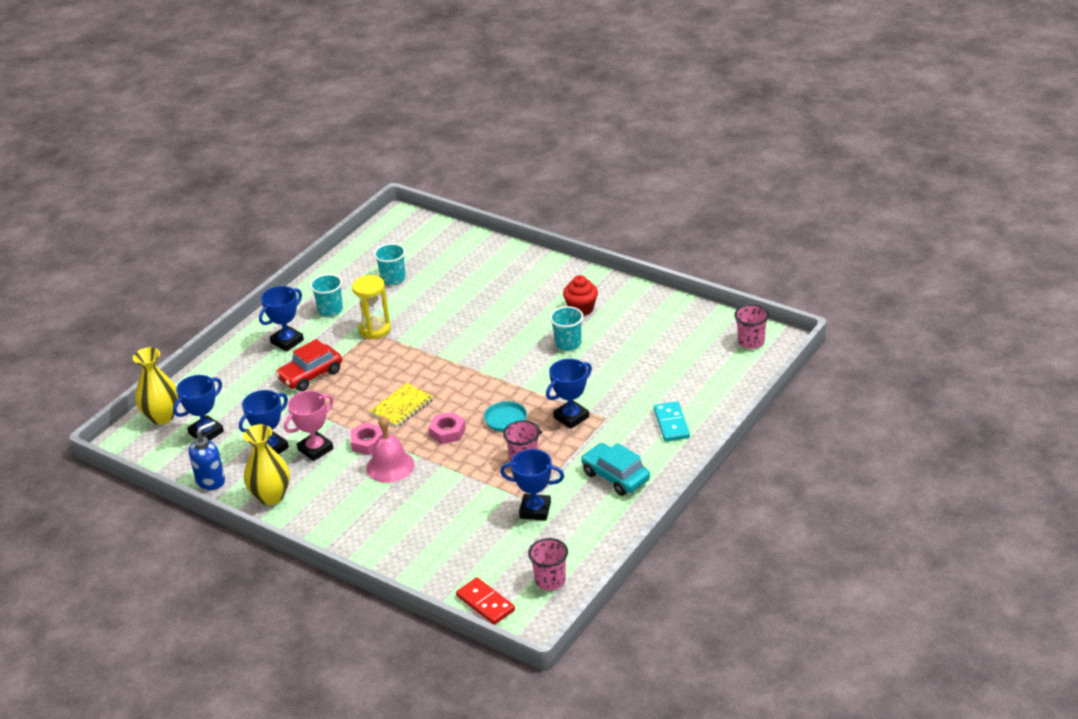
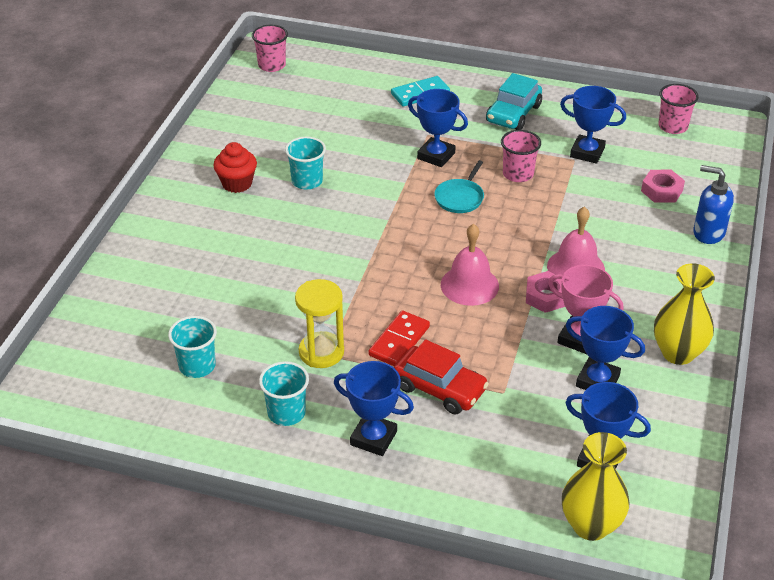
camera: 110 degrees left, 5 degrees up
blue soap dispenser [189,421,225,490] -> blue soap dispenser moved to [693,165,734,244]
yellow notebook [369,383,434,427] -> pink bell [441,224,499,306]
pink nut [428,412,466,444] -> pink nut moved to [641,170,685,203]
red domino [456,577,515,625] -> red domino moved to [368,311,430,367]
blue trophy [500,449,564,521] -> blue trophy turned 60 degrees counterclockwise [560,86,626,164]

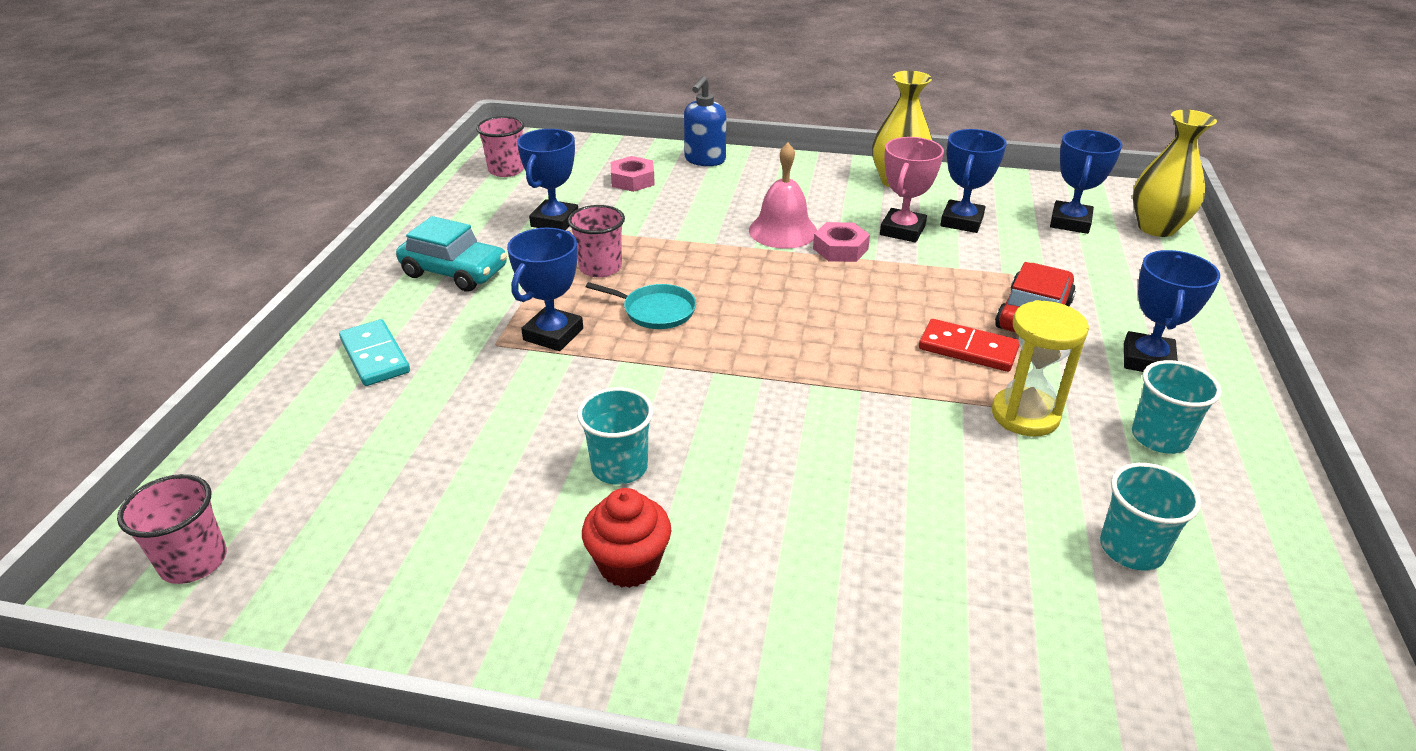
camera: 95 degrees left, 5 degrees down
pink bell [441,224,499,306] -> none

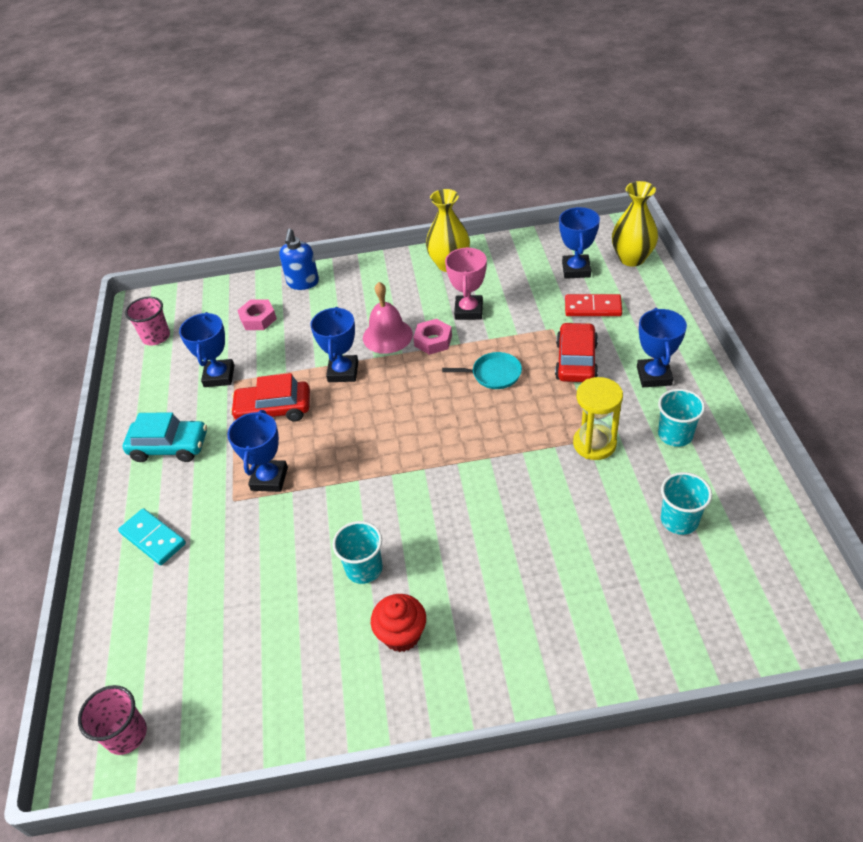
camera: 15 degrees left, 10 degrees up
pink cup [568,205,625,277] -> red car [230,373,310,421]
turquoise pan [586,282,696,329] -> turquoise pan moved to [442,352,522,389]
red domino [919,319,1019,372] -> red domino moved to [565,294,622,316]
blue trophy [940,129,1007,233] -> blue trophy moved to [310,307,358,382]

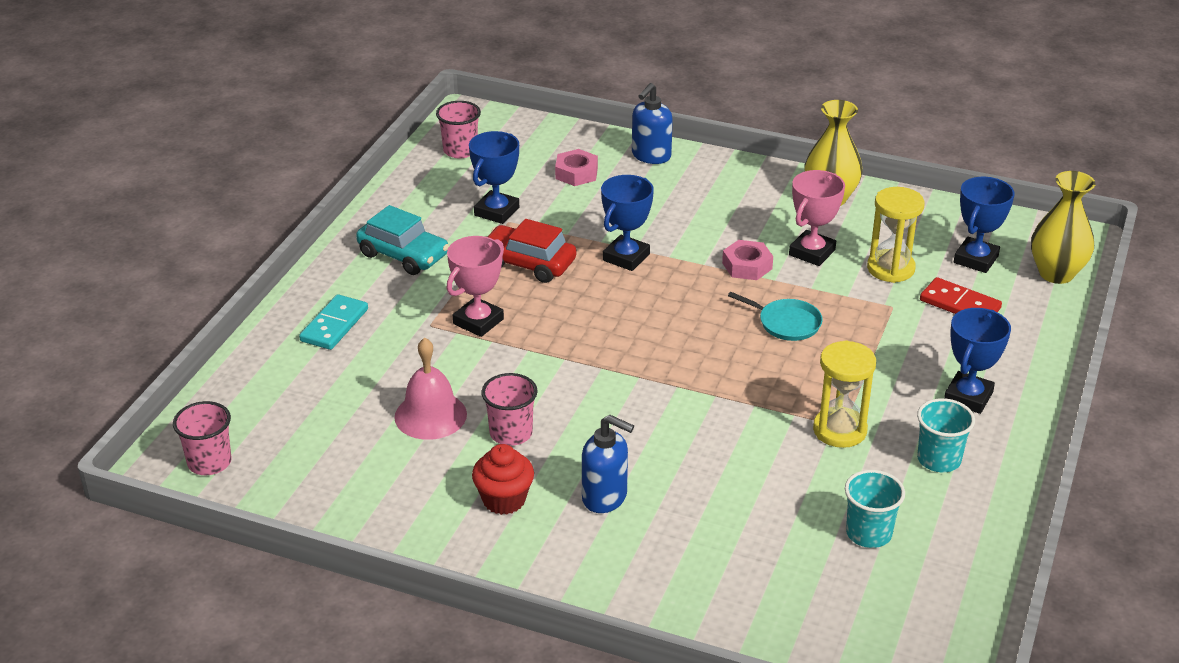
camera: 25 degrees right, 10 degrees down
turquoise domino [118,508,186,565] -> turquoise domino turned 45 degrees clockwise [299,294,368,350]
blue trophy [227,410,288,492] -> pink trophy [447,236,504,337]
turquoise cup [333,521,383,584] -> pink cup [481,373,537,446]
pink bell [363,282,413,354] -> pink bell moved to [394,338,467,440]
red car [555,322,598,382] -> none
none -> blue soap dispenser [582,415,634,513]
none -> yellow hourglass [867,187,925,283]

